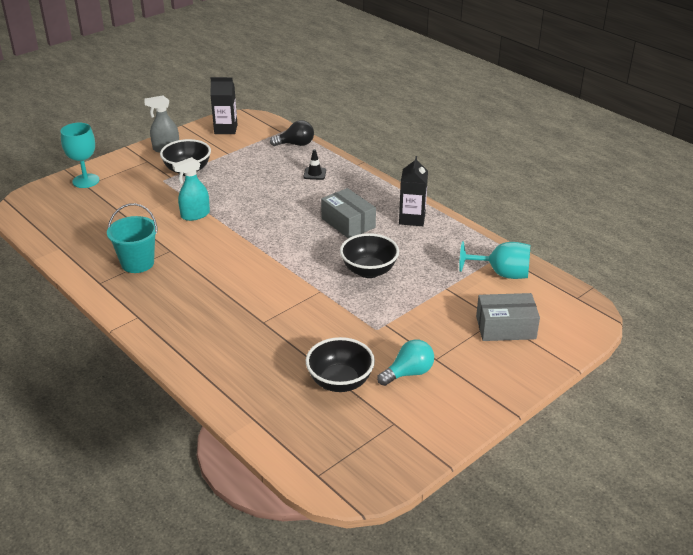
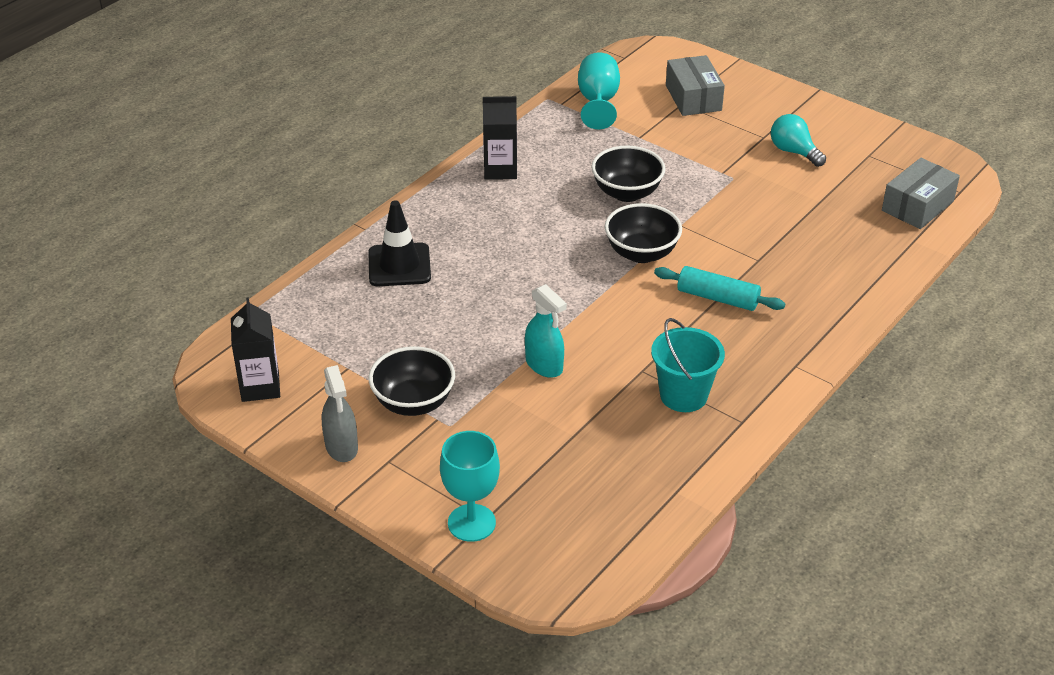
camera: 100 degrees left, 5 degrees up
black light bulb [270,120,314,146] -> none
black traffic cone [303,149,326,180] -> black traffic cone [368,200,431,287], size x1.86
black bowl [306,337,375,392] -> black bowl moved to [605,203,682,263]
grey box [321,188,376,238] -> grey box moved to [882,158,960,229]
none -> turquoise rolling pin [654,266,785,311]

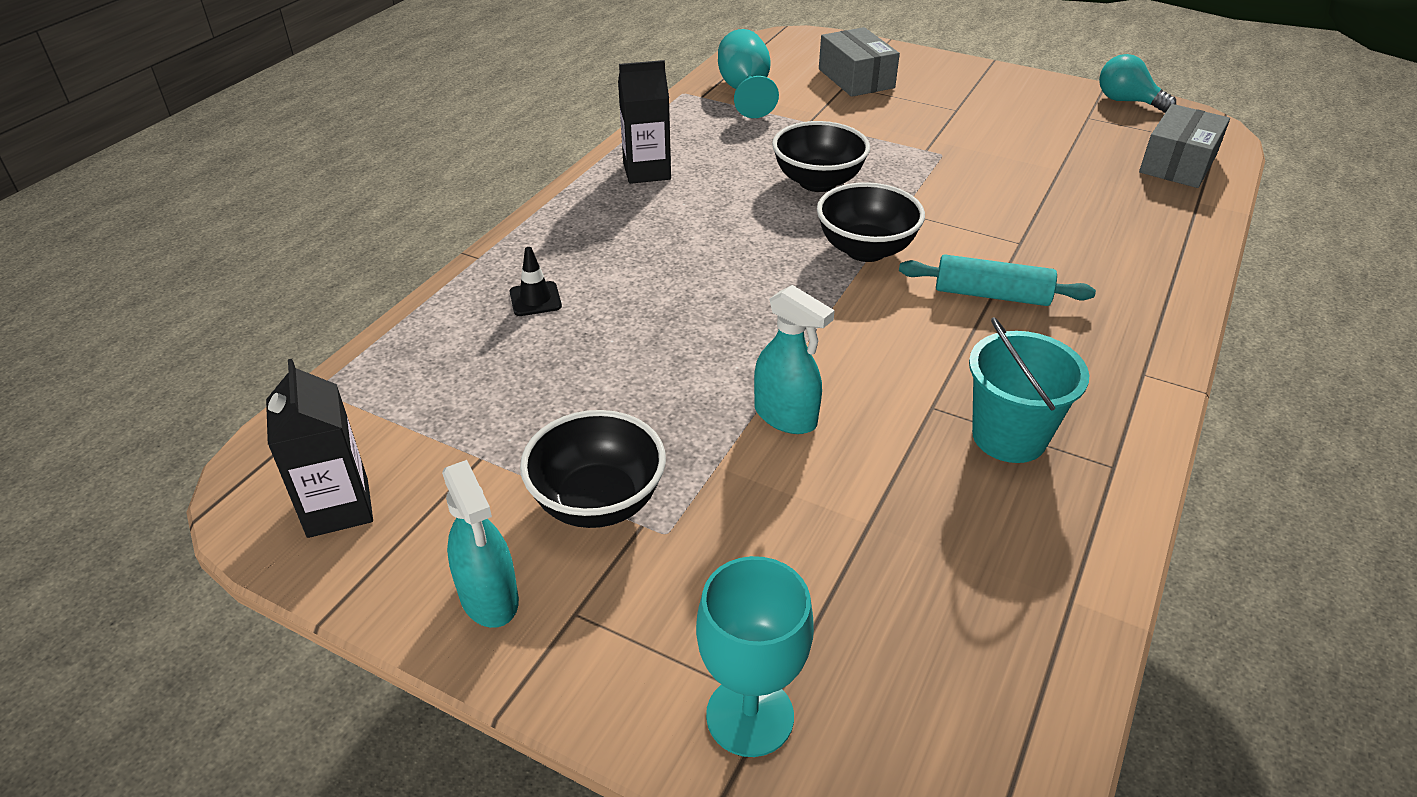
camera: 10 degrees left, 0 degrees up
grey spray bottle [322,365,358,462] -> turquoise spray bottle [442,460,519,628]
black traffic cone [368,200,431,287] -> black traffic cone [510,247,562,316], size x0.54
turquoise light bulb [771,114,826,167] -> turquoise light bulb moved to [1099,54,1176,113]

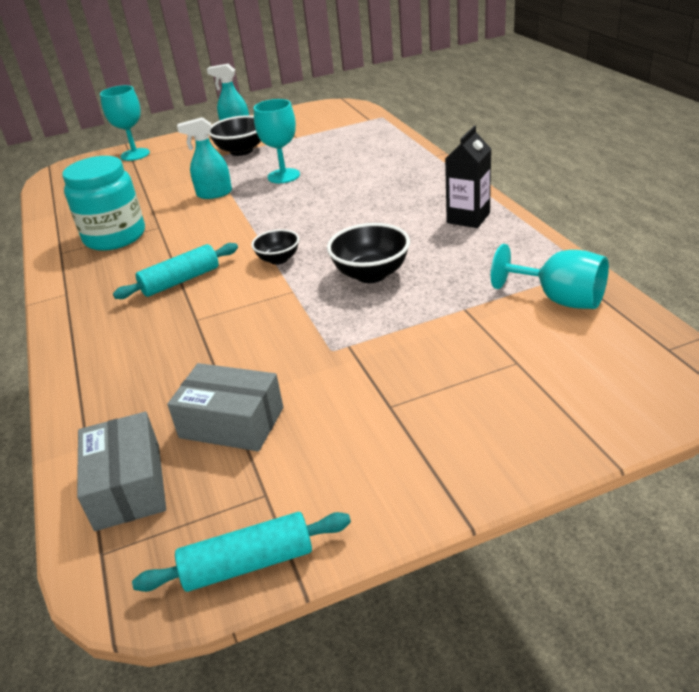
camera: 135 degrees right, 5 degrees down
black carton [266,359,373,538] -> none
black traffic cone [510,247,562,316] -> none
black bowl [817,182,925,262] -> black bowl [251,229,299,265], size x0.62
grey box [819,27,900,97] -> grey box moved to [167,363,283,451]
turquoise bucket [969,317,1089,463] -> turquoise jar [62,156,145,251]
turquoise light bulb [1099,54,1176,113] -> turquoise rolling pin [132,512,351,592]
none -> turquoise goblet [254,99,300,183]

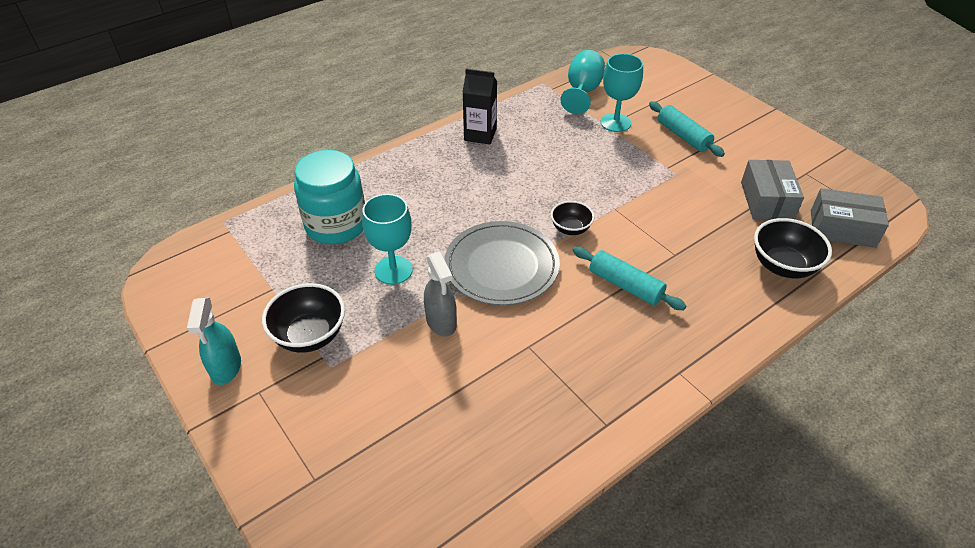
camera: 110 degrees left, 10 degrees up
turquoise jar [62,156,145,251] -> turquoise jar moved to [294,150,365,244]
grey box [77,412,166,531] -> grey box turned 45 degrees clockwise [811,188,889,248]
turquoise goblet [100,85,150,161] -> turquoise goblet moved to [600,54,643,132]
turquoise rolling pin [132,512,351,592] -> turquoise rolling pin moved to [649,101,725,157]
turquoise spray bottle [177,117,232,199] -> grey spray bottle [424,252,457,337]
black bowl [327,223,410,283] -> black bowl moved to [754,218,832,278]
none -> grey plate [444,221,560,305]

